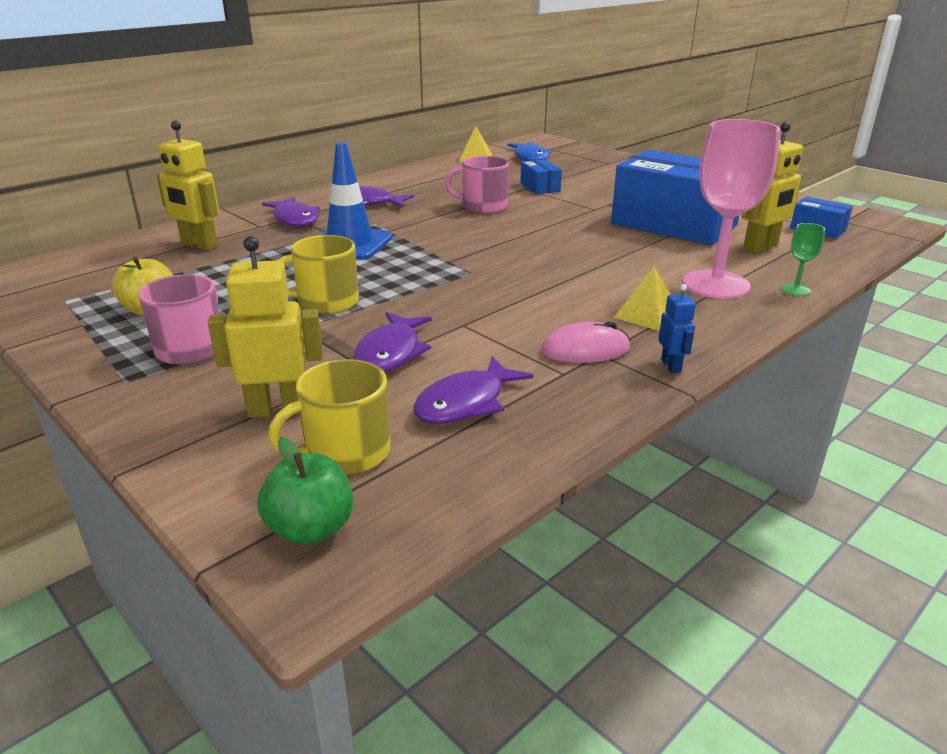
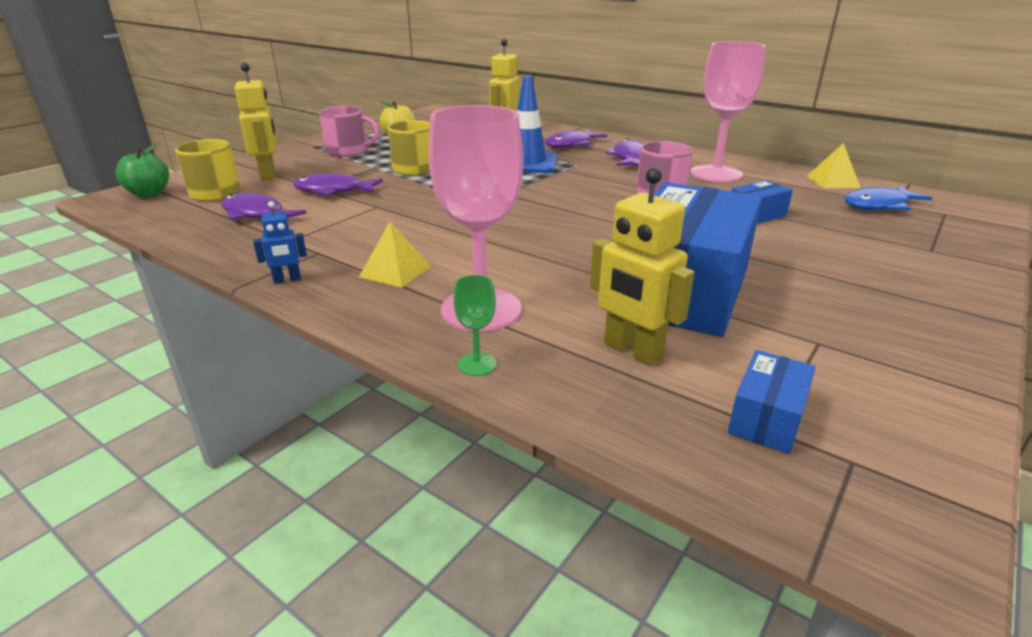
camera: 80 degrees right, 0 degrees up
pink mouse [541,321,630,363] -> none
none -> pink goblet [691,41,766,182]

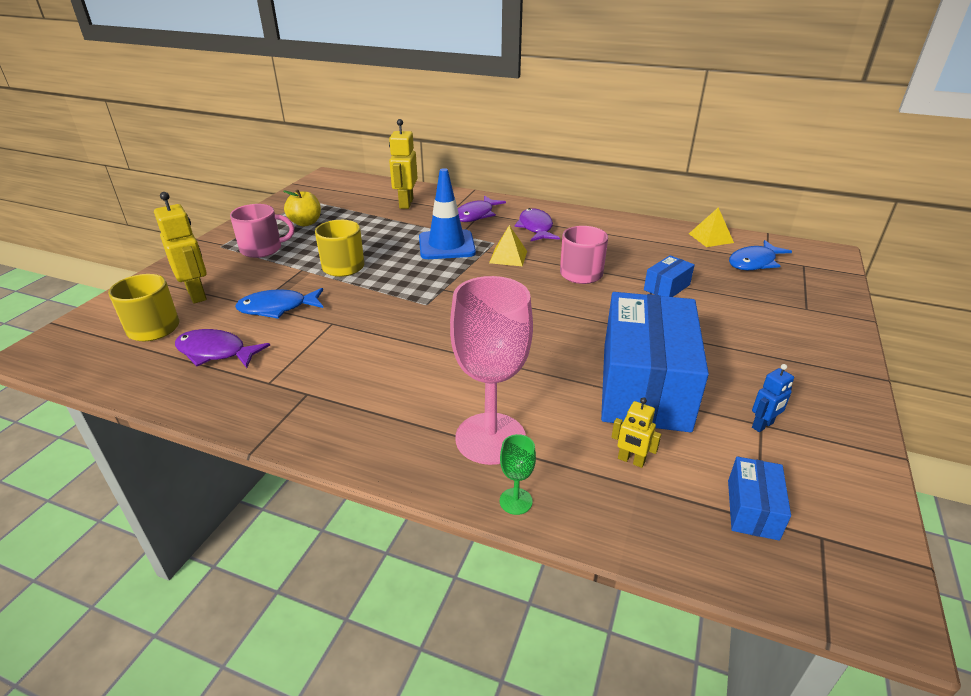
camera: 15 degrees left, 5 degrees up
green apple [116,144,169,198] -> none
blue robot [253,201,307,284] -> blue robot moved to [752,364,794,432]
purple fish [293,173,383,196] -> blue fish [235,288,323,319]
yellow pyramid [359,222,431,288] -> yellow pyramid moved to [489,225,527,266]
yellow robot [590,168,695,366] -> yellow robot [612,397,661,468], size x0.54
pink goblet [691,41,766,182] -> none

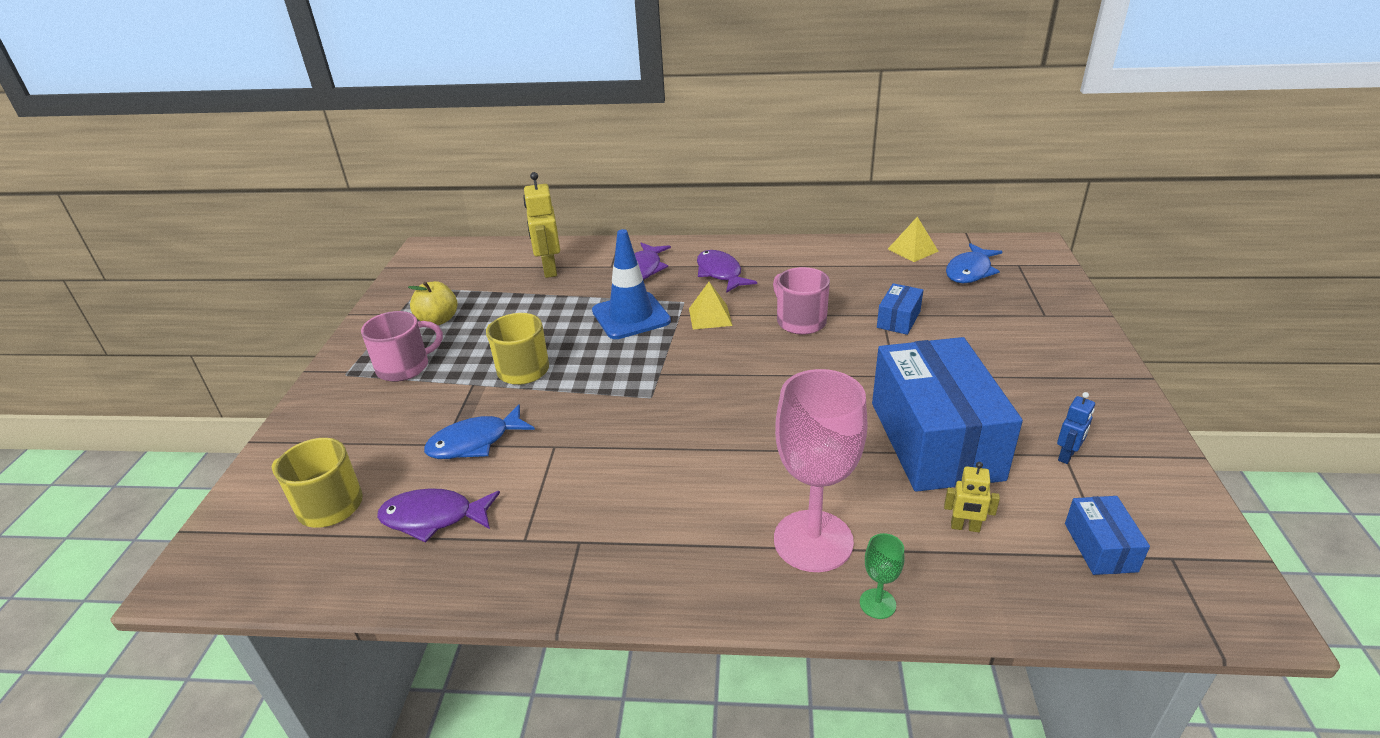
camera: 15 degrees left, 0 degrees up
yellow robot [154,192,207,303] -> none

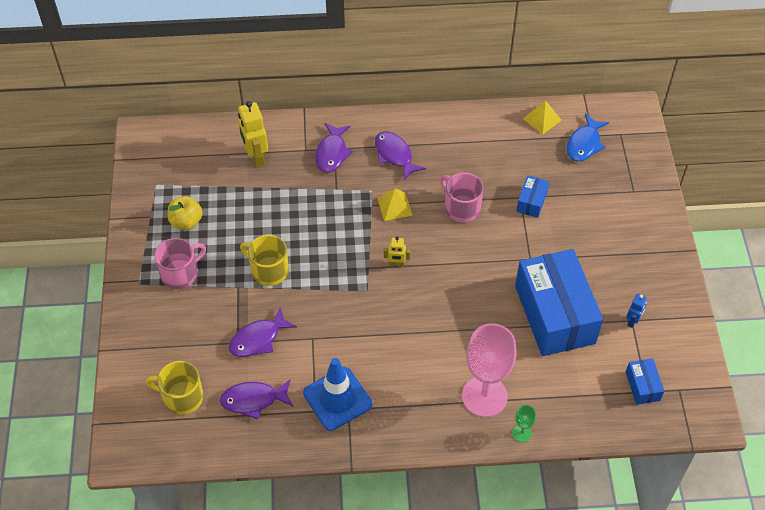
camera: 10 degrees left, 20 degrees up
blue fish [424,404,535,459] -> purple fish [229,307,297,357]
blue traffic cone [592,229,671,339] -> blue traffic cone moved to [303,358,372,431]
yellow robot [944,462,1000,532] -> yellow robot moved to [384,237,410,267]

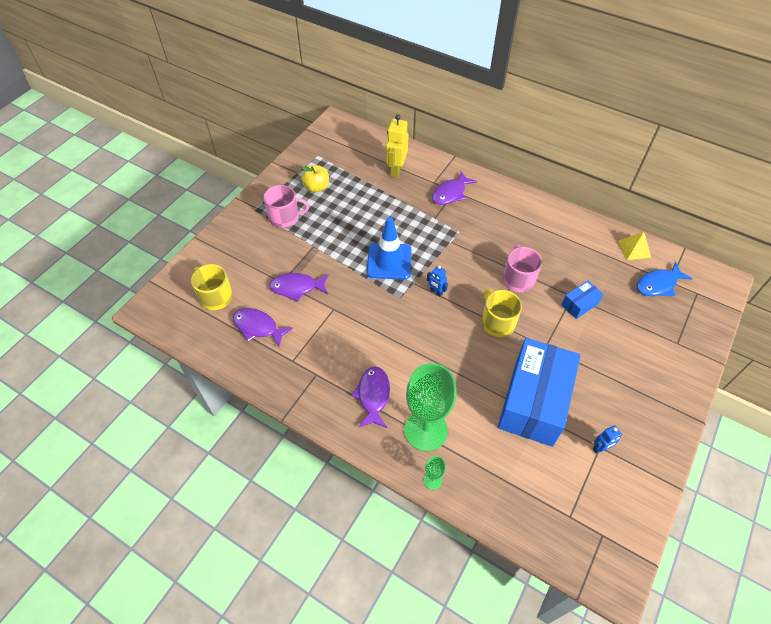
camera: 35 degrees right, 0 degrees up
yellow mug [240,235,289,286] -> yellow mug moved to [482,289,522,337]
blue traffic cone [303,358,372,431] -> blue traffic cone moved to [367,217,411,280]
purple fish [375,131,426,180] -> purple fish moved to [351,366,390,428]
yellow pyramid [377,188,413,221] -> none
yellow robot [384,237,410,267] -> blue robot [427,266,448,297]
pink goblet [462,323,516,417] -> green goblet [404,363,456,451]
blue box [626,358,664,405] -> none

